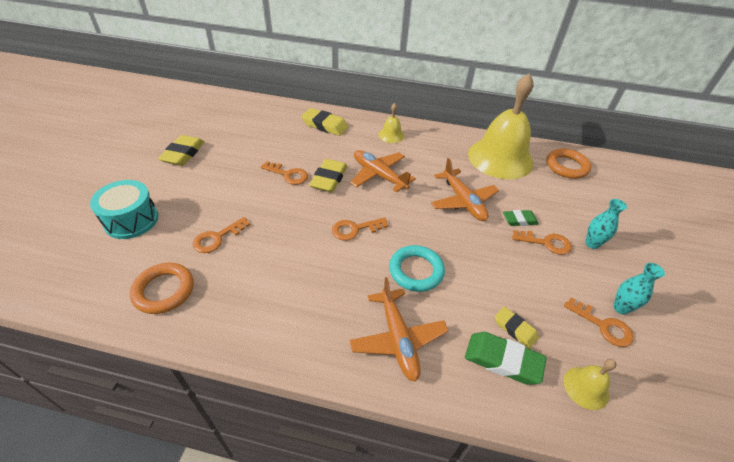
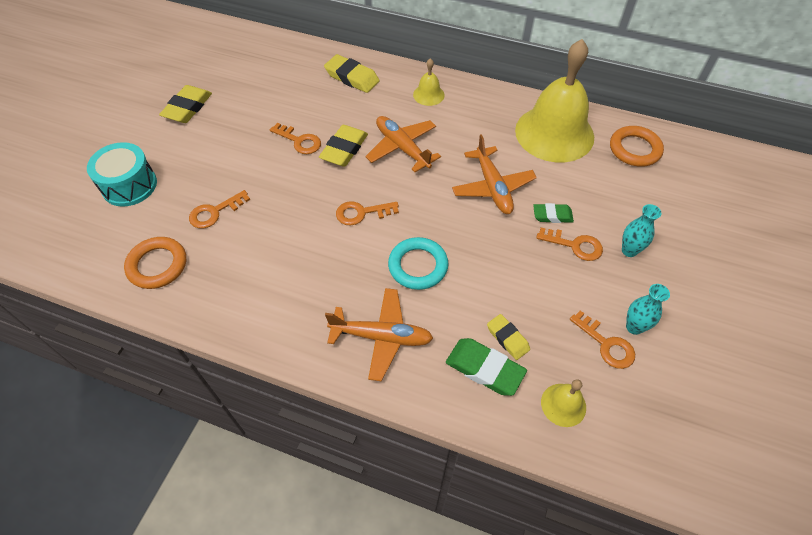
camera: 10 degrees right, 10 degrees up
orange plane [349,277,449,382] -> orange plane turned 75 degrees counterclockwise [325,288,433,381]

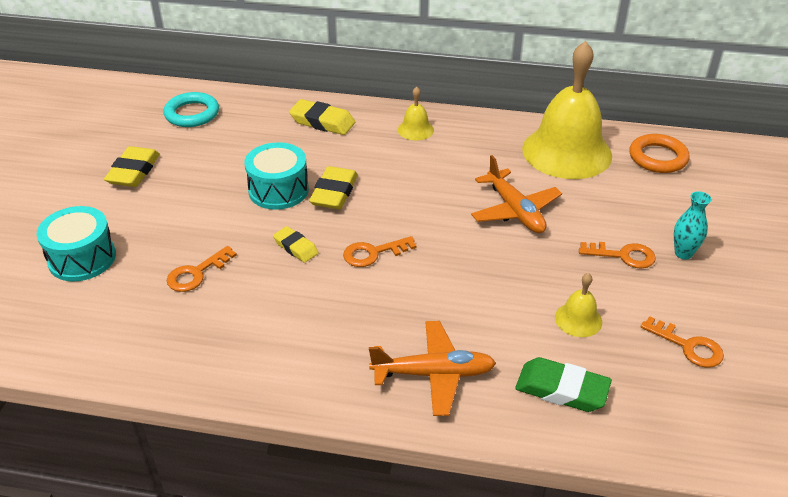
camera: 10 degrees left, 15 degrees down
orange ring [124,237,186,289] -> none
orange key [270,123,321,154] -> turquoise drum [244,142,309,210]
orange plane [365,116,441,172] -> none
turquoise ring [388,237,448,290] -> turquoise ring moved to [163,92,219,127]
yellow eraser [487,314,530,360] -> yellow eraser moved to [273,226,319,263]
green eraser [533,203,574,223] -> none
yellow bell [541,379,586,427] -> yellow bell moved to [555,273,602,337]
turquoise vase [626,284,670,335] -> none

